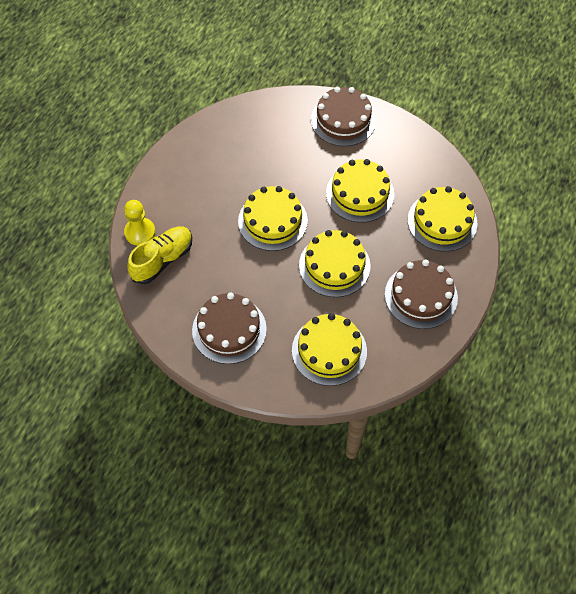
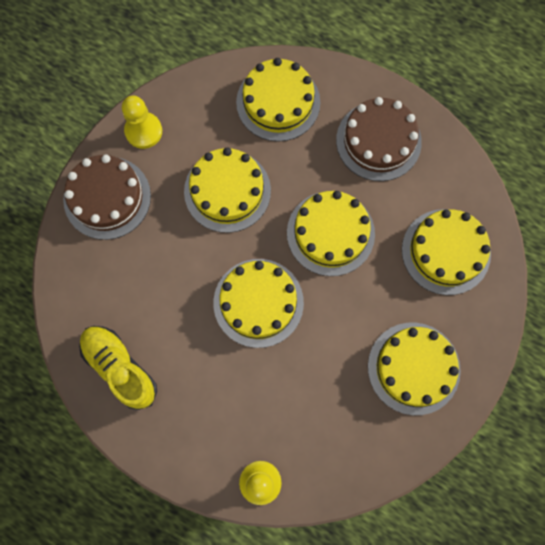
camera: 85 degrees left, 15 degrees up
yellow shoe [127,226,192,284] -> yellow shoe moved to [79,326,157,410]
brown cake [192,293,267,364] -> yellow cake [368,322,461,415]
none -> yellow pawn [122,96,162,149]

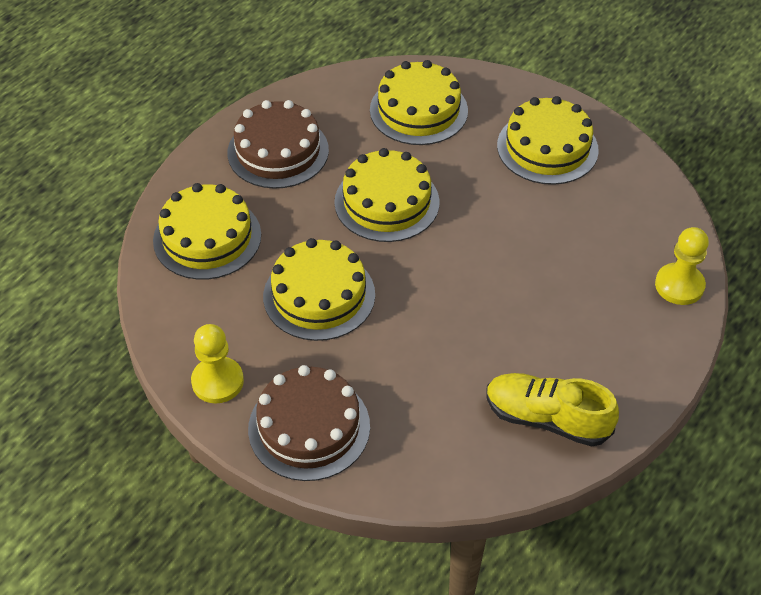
camera: 85 degrees left, 25 degrees down
yellow shoe [79,326,157,410] -> yellow shoe turned 60 degrees clockwise [486,373,619,446]
yellow cake [213,259,304,348] -> none

